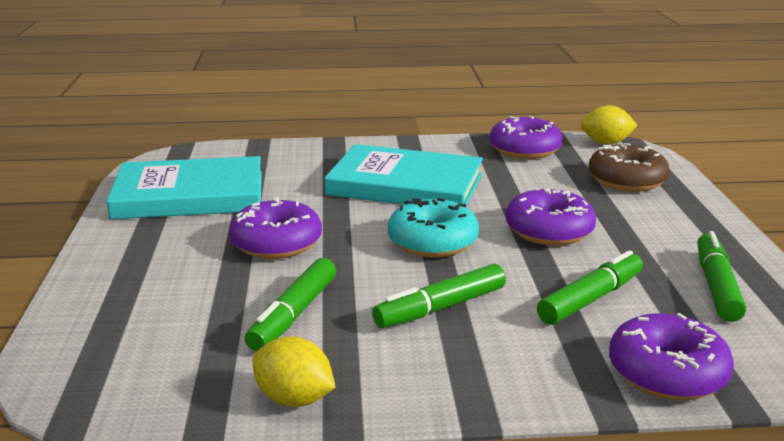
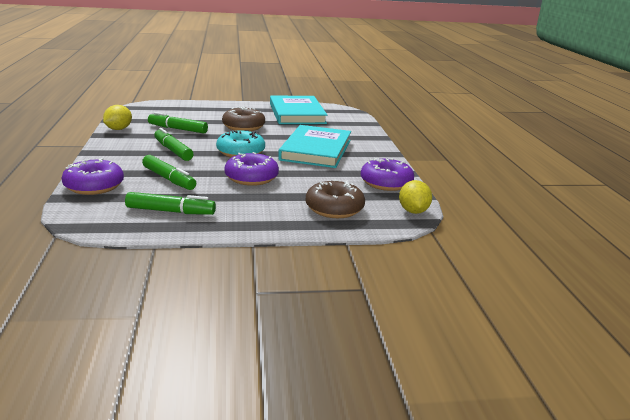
camera: 85 degrees right, 0 degrees up
purple donut [229,197,322,259] -> brown donut [222,107,265,131]

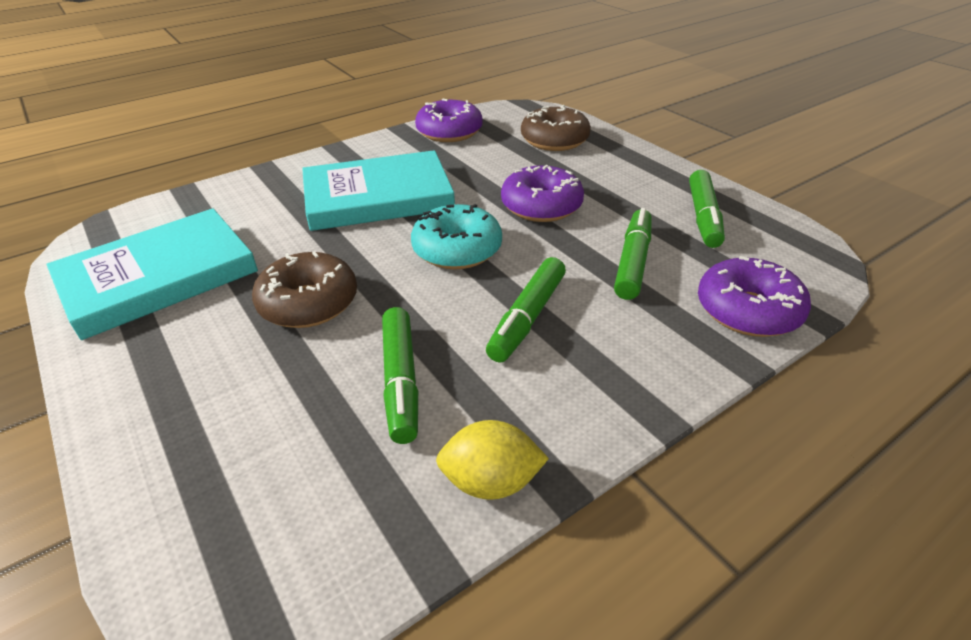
camera: 115 degrees left, 15 degrees up
green marker [125,192,216,215] -> green marker turned 150 degrees counterclockwise [689,170,725,248]
yellow lemon [399,180,432,214] -> none

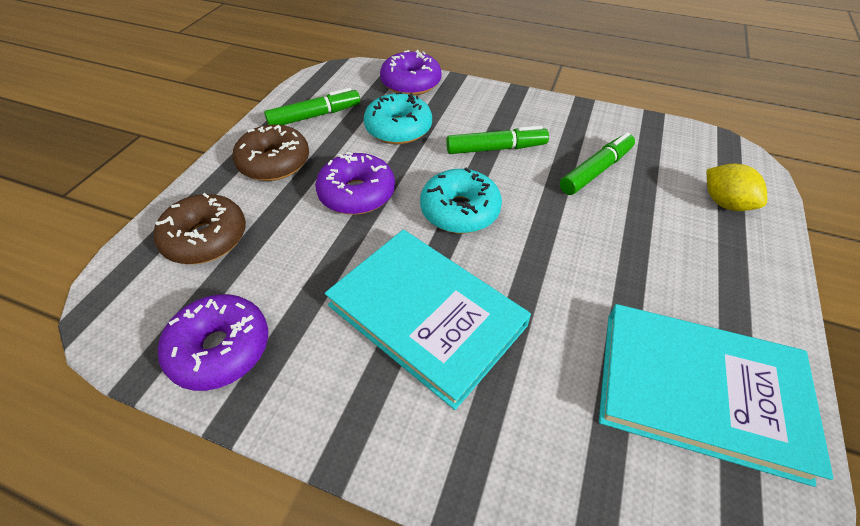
camera: 125 degrees left, 10 degrees up
brown donut [252,251,357,328] -> brown donut moved to [233,124,309,181]
yellow lemon [436,420,549,500] -> yellow lemon moved to [707,164,767,211]
green marker [614,208,652,300] -> turquoise donut [364,92,432,144]

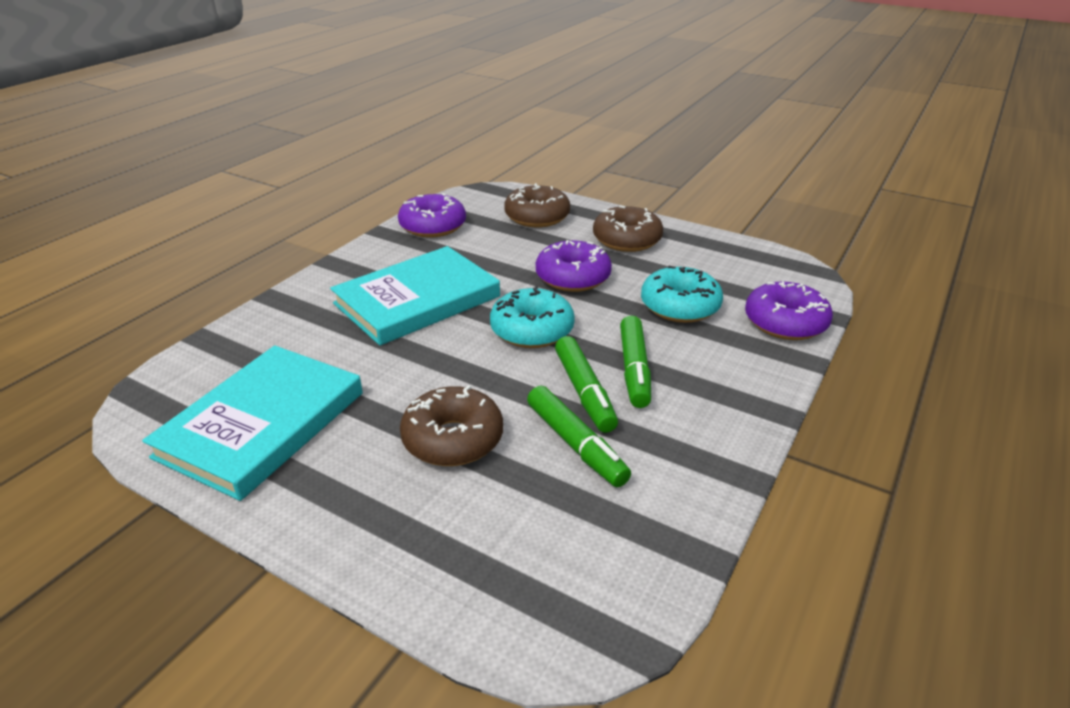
camera: 100 degrees right, 15 degrees down
green marker [264,88,360,125] -> green marker moved to [555,336,618,433]
yellow lemon [707,164,767,211] -> none
none -> brown donut [400,385,503,466]

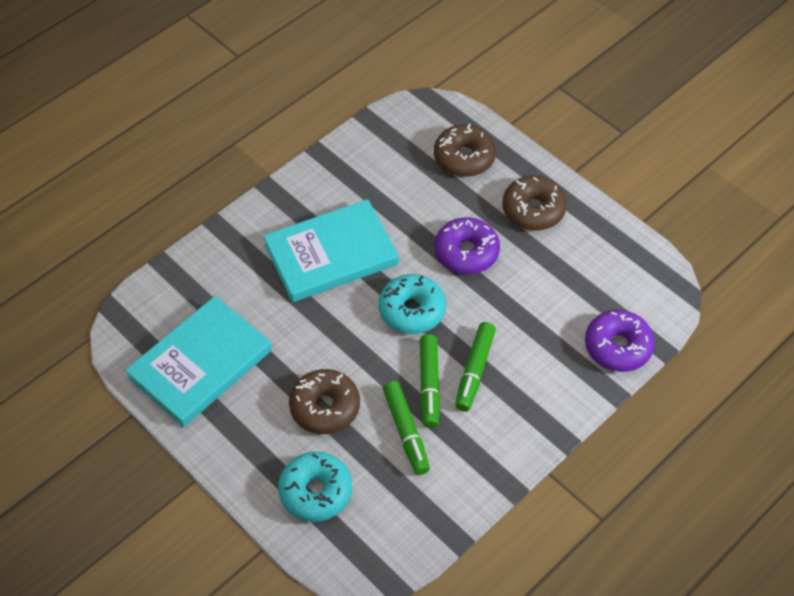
camera: 15 degrees right, 20 degrees up
purple donut [398,193,466,238] -> none
turquoise donut [641,266,723,323] -> turquoise donut moved to [278,452,352,522]

